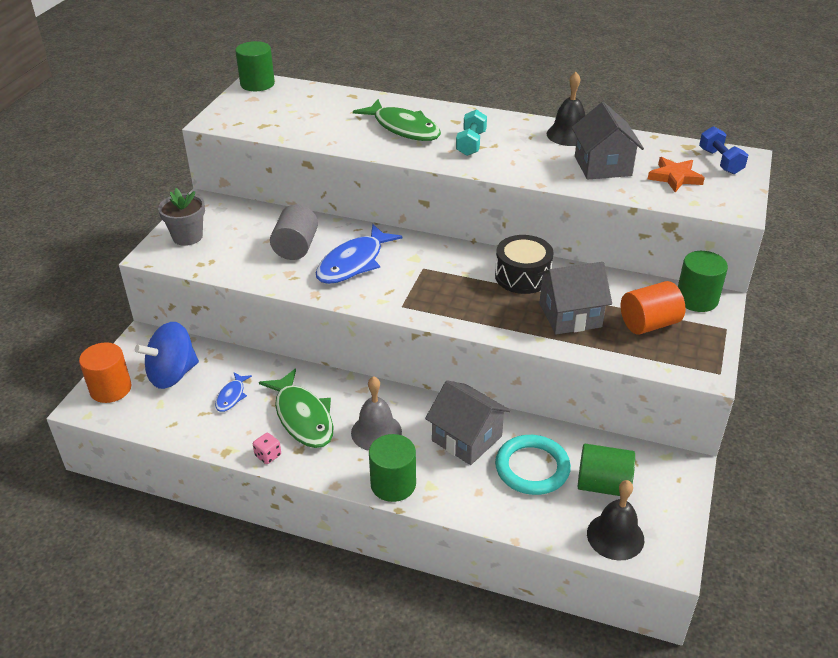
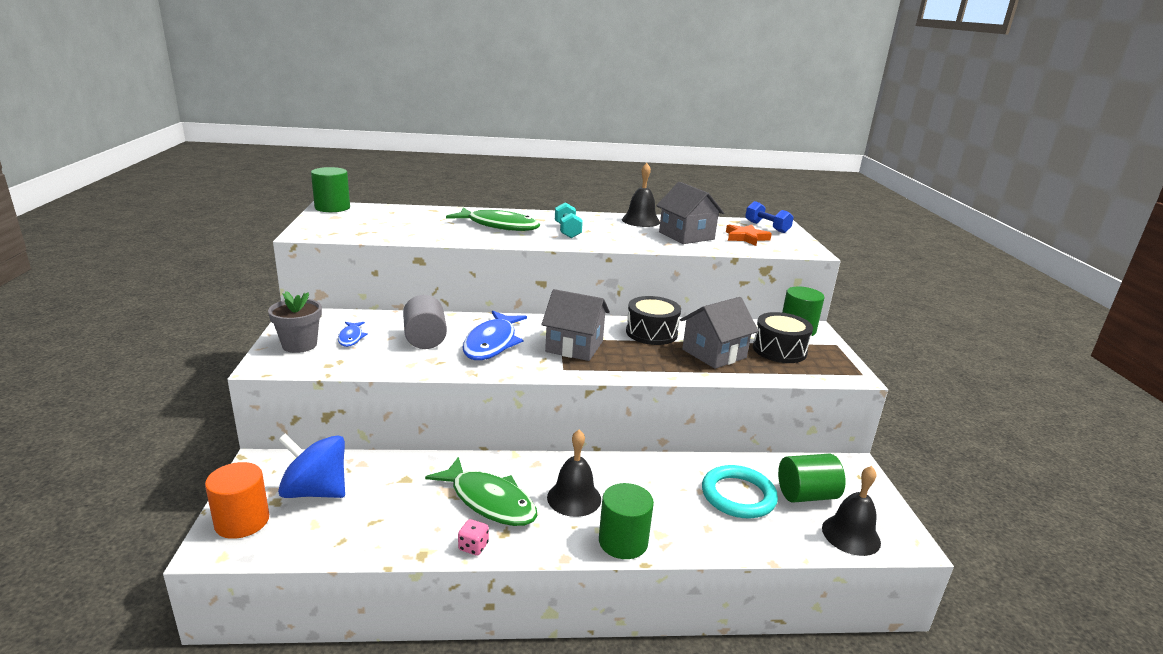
camera: 25 degrees left, 15 degrees down
blue spinning top [135,322,199,389] -> blue spinning top turned 75 degrees clockwise [278,434,345,498]
blue fish [215,372,252,412] -> blue fish moved to [338,322,368,347]
grey bell [351,376,402,451] -> black bell [547,430,601,517]
grey house [425,380,511,465] -> grey house moved to [541,289,610,361]
orange cylinder [621,281,686,334] -> black drum [753,312,813,363]

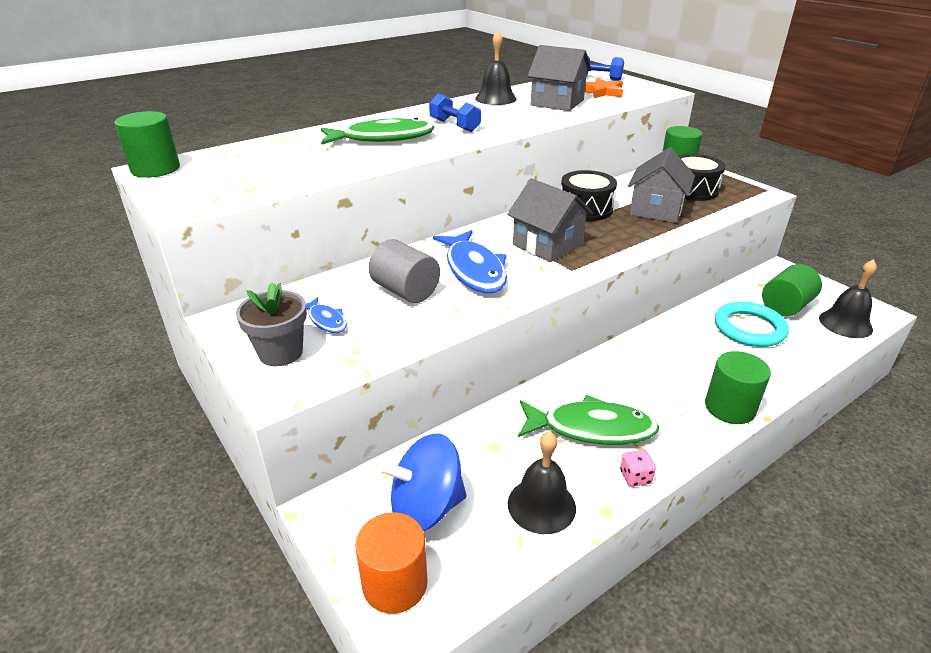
camera: 30 degrees left, 10 degrees up
grey house [541,289,610,361] -> grey house turned 60 degrees clockwise [507,178,593,262]
black bell [547,430,601,517] -> black bell moved to [508,431,576,534]
turquoise dumbbell [555,202,583,238] -> blue dumbbell [429,94,481,132]

